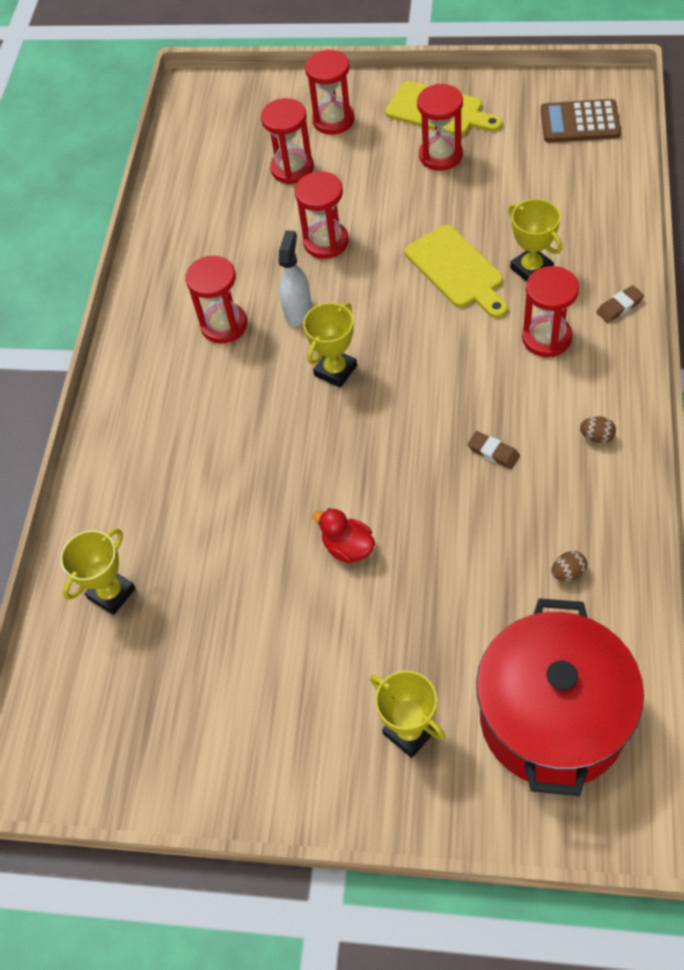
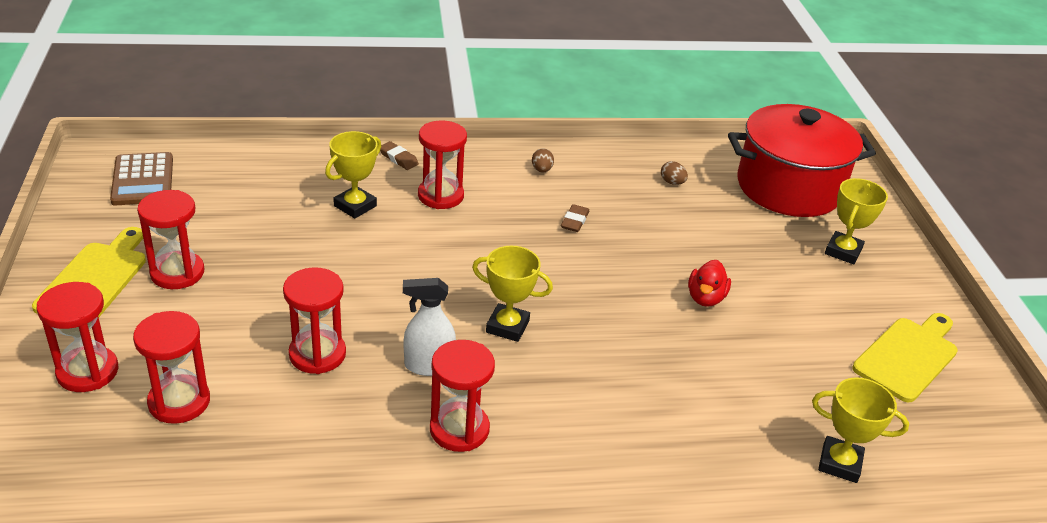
camera: 115 degrees left, 20 degrees down
yellow cutting board [405,225,508,318] -> yellow cutting board moved to [852,313,958,403]

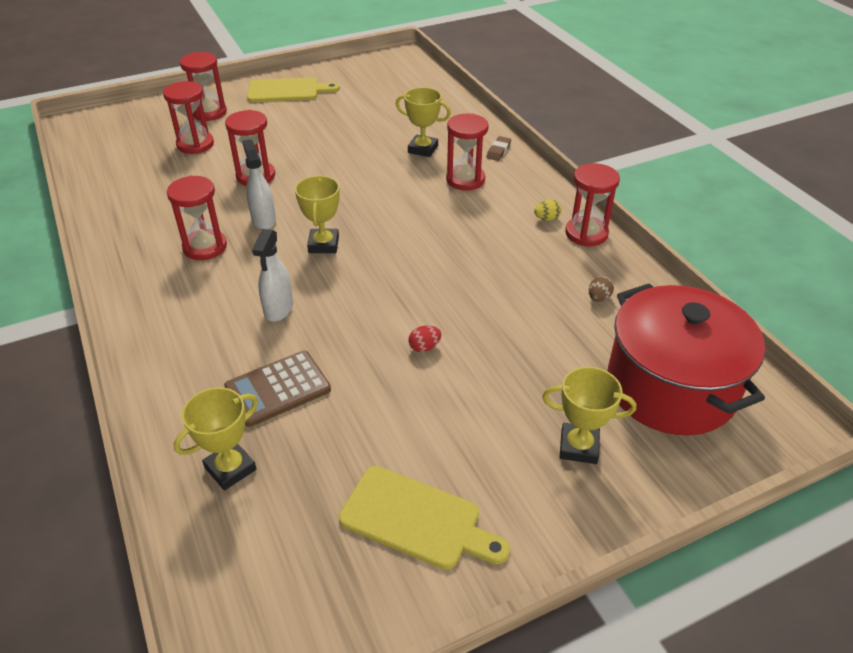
camera: 75 degrees right, 5 degrees up
brown calculator [110,152,173,205] -> brown calculator moved to [224,350,331,427]
red hourglass [137,190,204,289] -> red hourglass moved to [565,163,620,246]
brown egg [532,148,554,173] -> yellow egg [534,199,561,221]
brown eraser [561,204,589,232] -> none
red duck [688,260,731,307] -> red egg [408,326,441,352]
yellow trophy [812,377,909,483] -> yellow trophy turned 45 degrees clockwise [174,387,258,491]
none -> white spray bottle [252,229,293,322]

